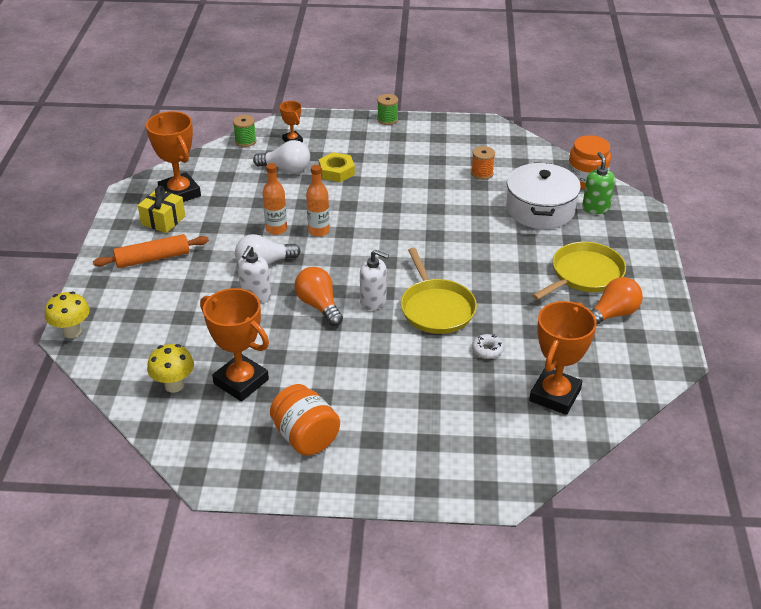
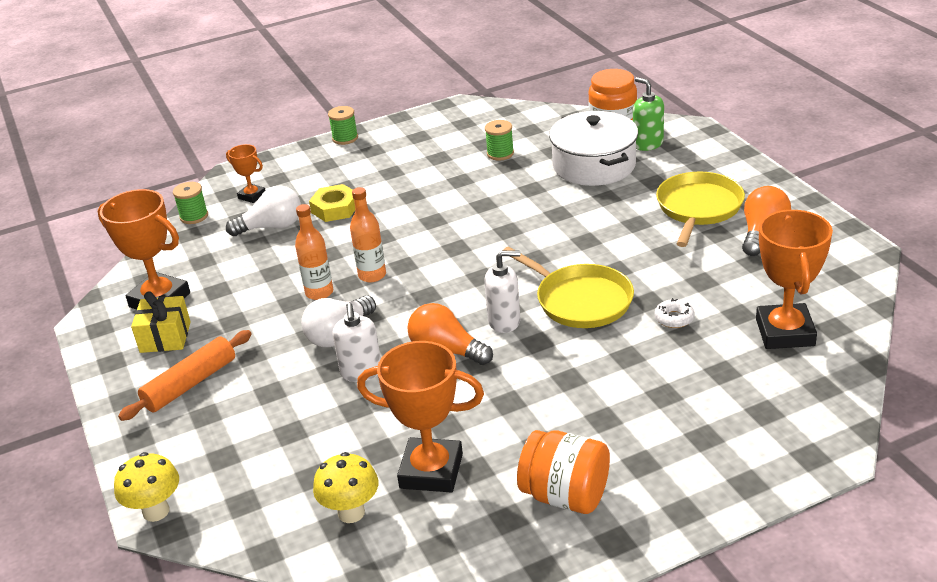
camera: 25 degrees left, 5 degrees down
orange spool [471,146,495,180] -> green spool [485,120,514,160]

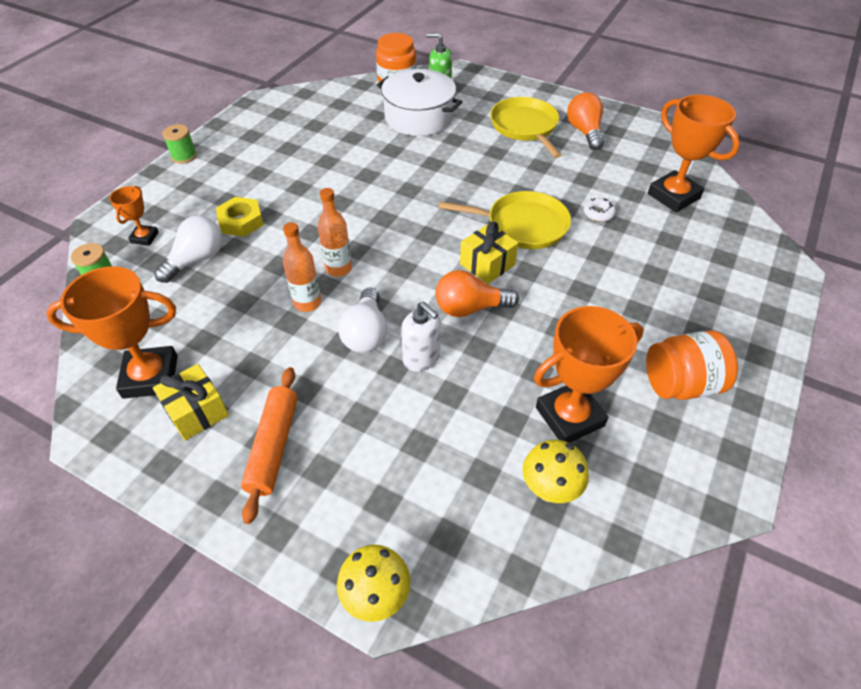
camera: 40 degrees left, 15 degrees up
orange trophy [226,144,266,203] -> orange trophy turned 75 degrees counterclockwise [109,186,159,246]
white soap dispenser [484,250,521,333] -> yellow gift [460,222,518,284]
green spool [485,120,514,160] -> none

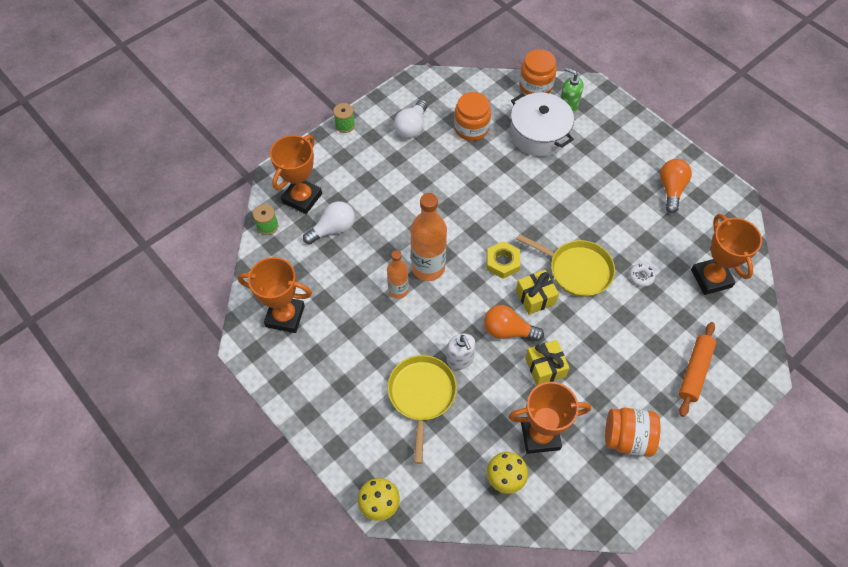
camera: 20 degrees right, 10 degrees up
orange trophy [109,186,159,246] -> orange trophy [270,135,322,214], size x1.93
yellow gift [153,364,229,440] -> yellow gift moved to [525,340,569,385]
yellow nut [216,197,263,237] -> yellow nut moved to [487,241,520,279]
orange rolling pin [241,367,298,524] -> orange rolling pin moved to [679,322,716,417]
orange bottle [318,188,352,277] -> orange bottle [411,193,447,281], size x1.71
white light bulb [338,288,387,353] -> white light bulb moved to [394,99,428,138]
yellow pan [490,97,562,158] -> yellow pan moved to [388,355,457,464]
none -> orange jar [454,92,491,141]

